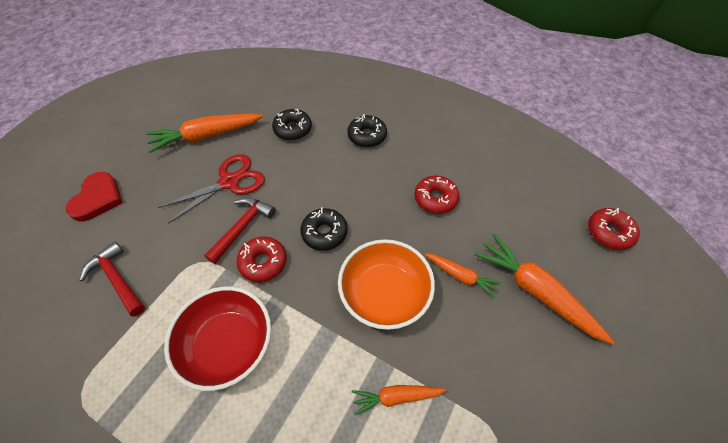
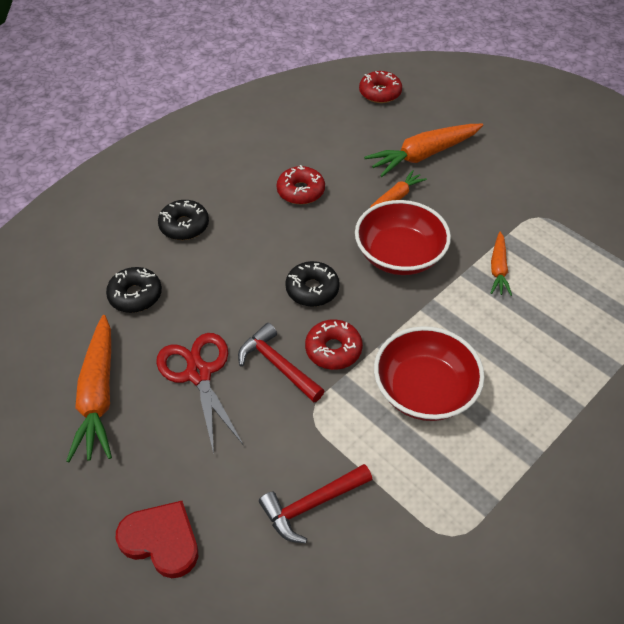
camera: 75 degrees left, 5 degrees down
orange bowl [338,239,435,330] -> red bowl [355,200,451,275]

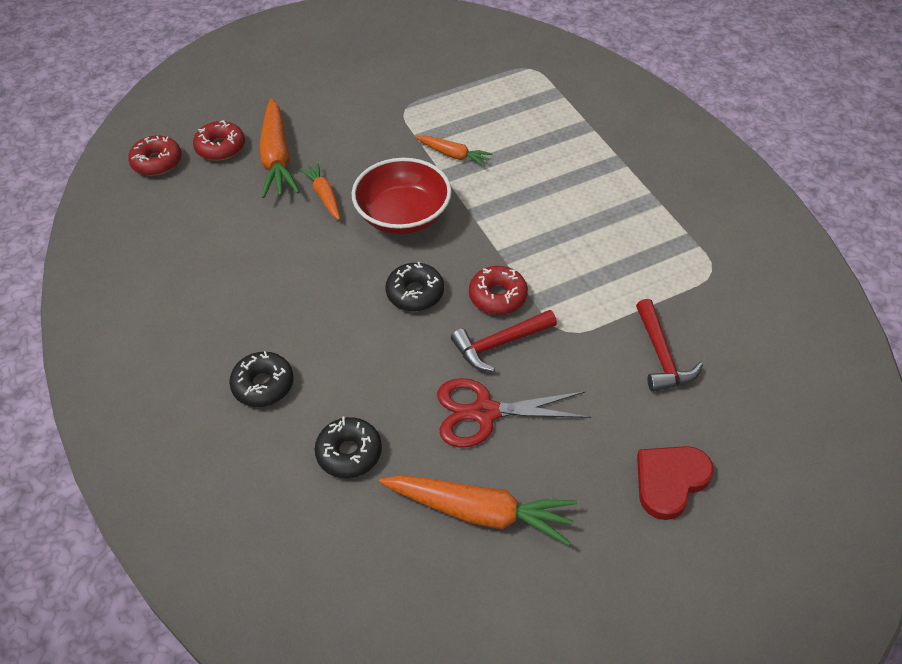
camera: 70 degrees left, 0 degrees up
red donut [277,165,325,204] -> red donut moved to [193,120,245,161]
red bowl [374,326,485,421] -> none

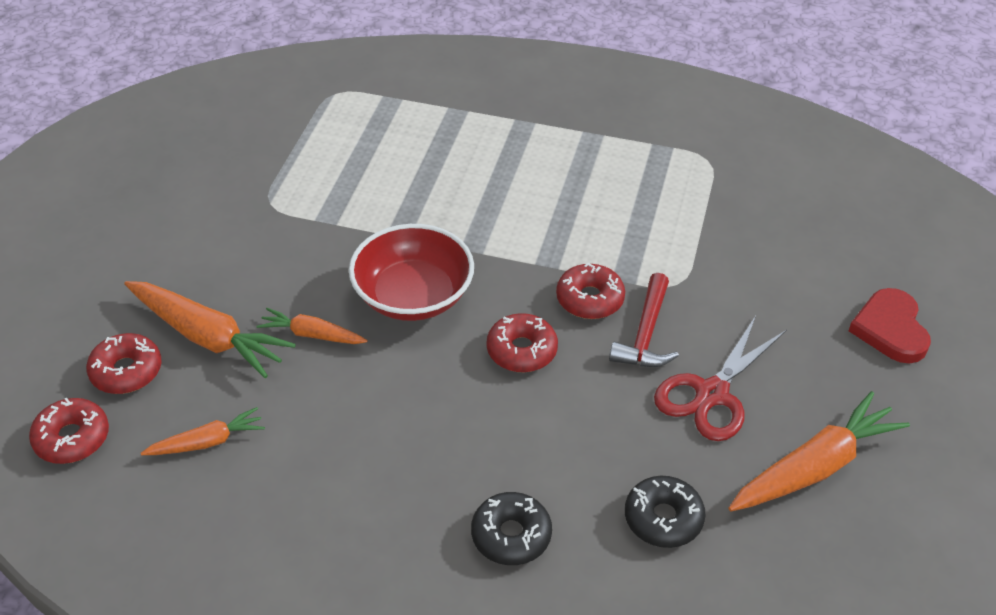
camera: 50 degrees left, 5 degrees down
black donut [385,262,444,311] -> red donut [487,313,558,372]
orange carrot [415,135,493,167] -> orange carrot moved to [141,407,265,455]
red hammer [636,299,703,392] -> none

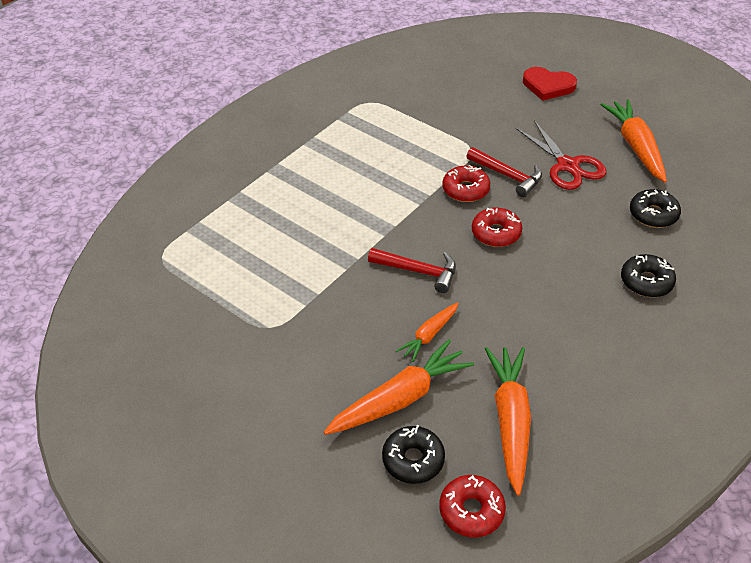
camera: 65 degrees left, 0 degrees up
red donut [86,333,162,394] -> black donut [382,425,445,484]
orange carrot [141,407,265,455] -> orange carrot [485,347,531,496], size x1.78
red bowl [349,224,474,321] -> red hammer [368,248,456,293]

